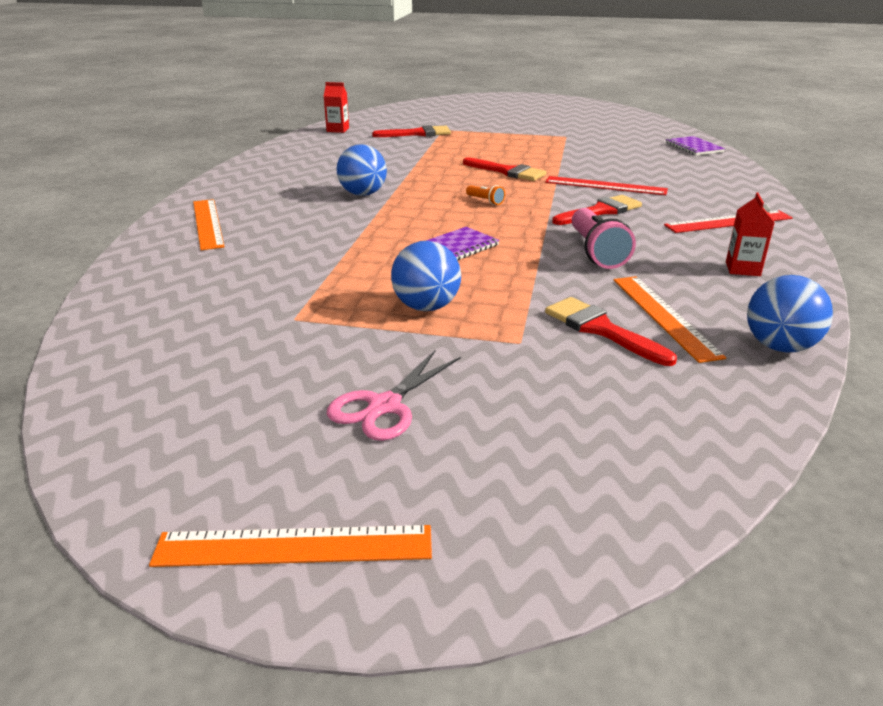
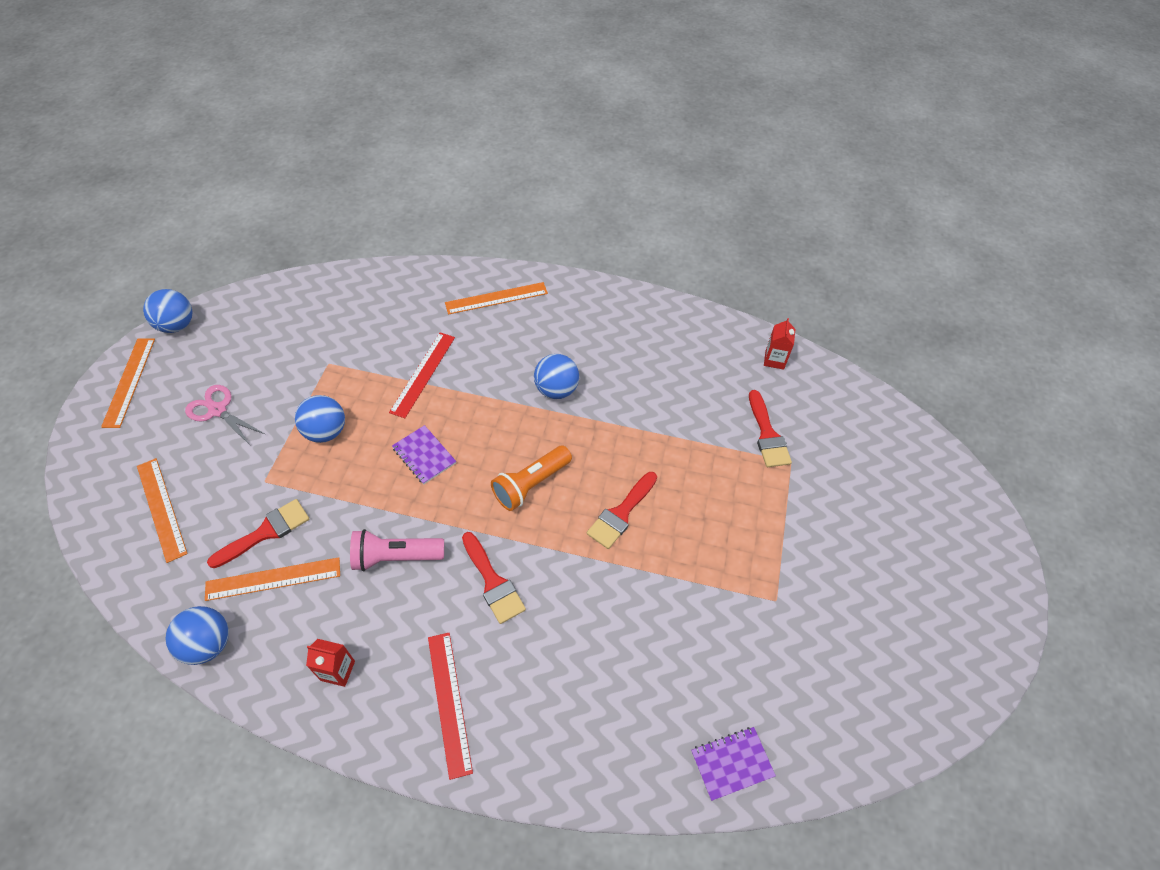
camera: 90 degrees right, 25 degrees up
orange flashlight [466,185,505,205] -> orange flashlight [491,446,572,511], size x2.08
red ruler [545,176,668,195] -> red ruler moved to [389,332,455,418]
none -> orange ruler [137,458,188,563]
none -> blue ball [143,289,192,333]

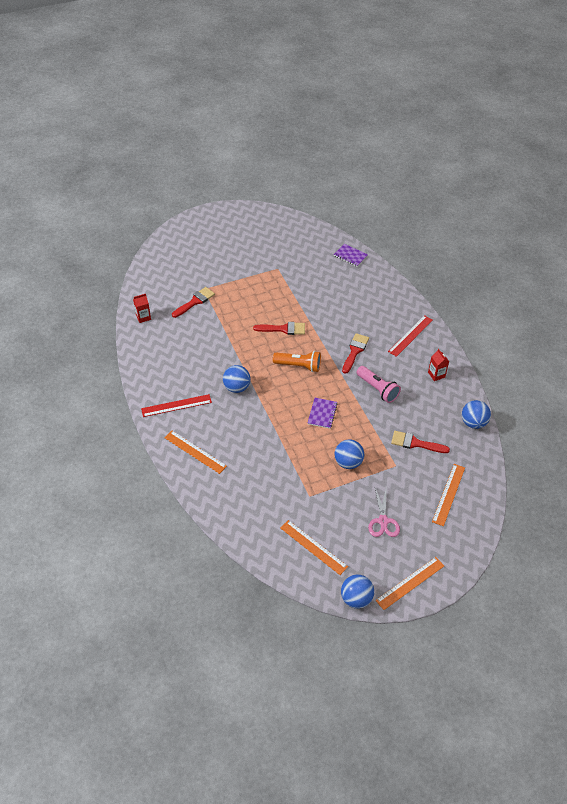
camera: 125 degrees left, 5 degrees down
orange ruler [205,557,340,601] -> orange ruler moved to [281,520,348,575]
red ruler [389,332,455,418] -> red ruler moved to [141,394,212,417]

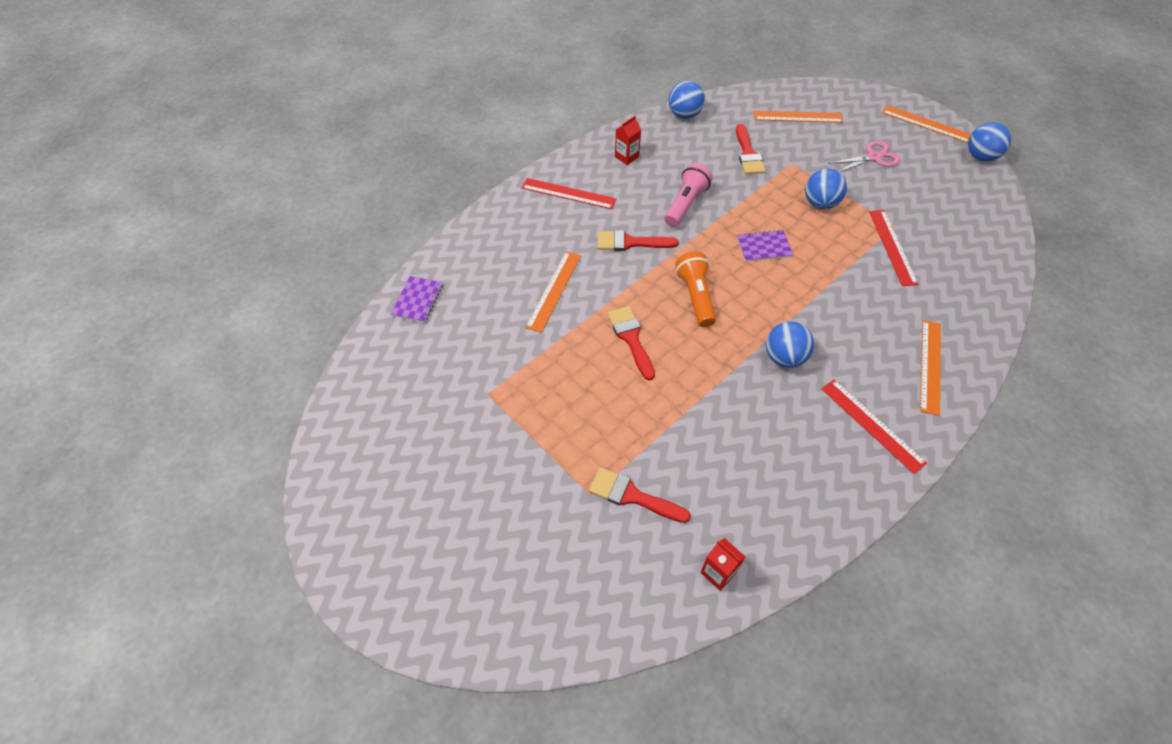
camera: 110 degrees left, 5 degrees up
orange ruler [281,520,348,575] -> orange ruler moved to [525,251,581,333]
none -> red ruler [869,210,919,286]

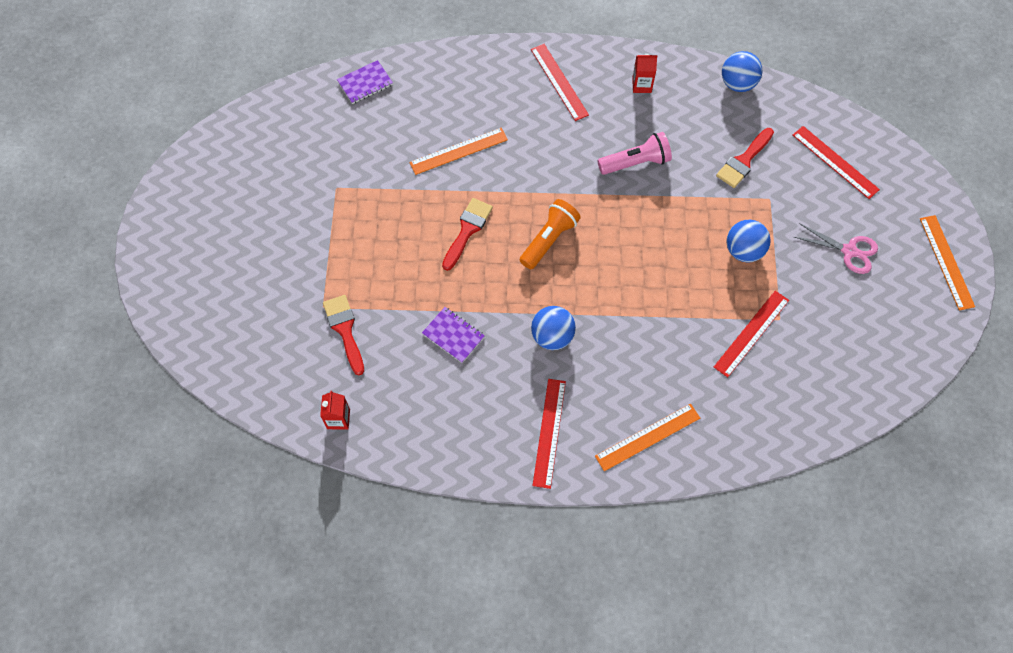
camera: 45 degrees right, 10 degrees up
red brush [597,230,679,251] -> none
purple notebook [737,230,793,262] -> purple notebook moved to [422,307,485,363]
orange ruler [753,111,843,123] -> red ruler [793,126,880,199]
blue ball [968,122,1011,162] -> none

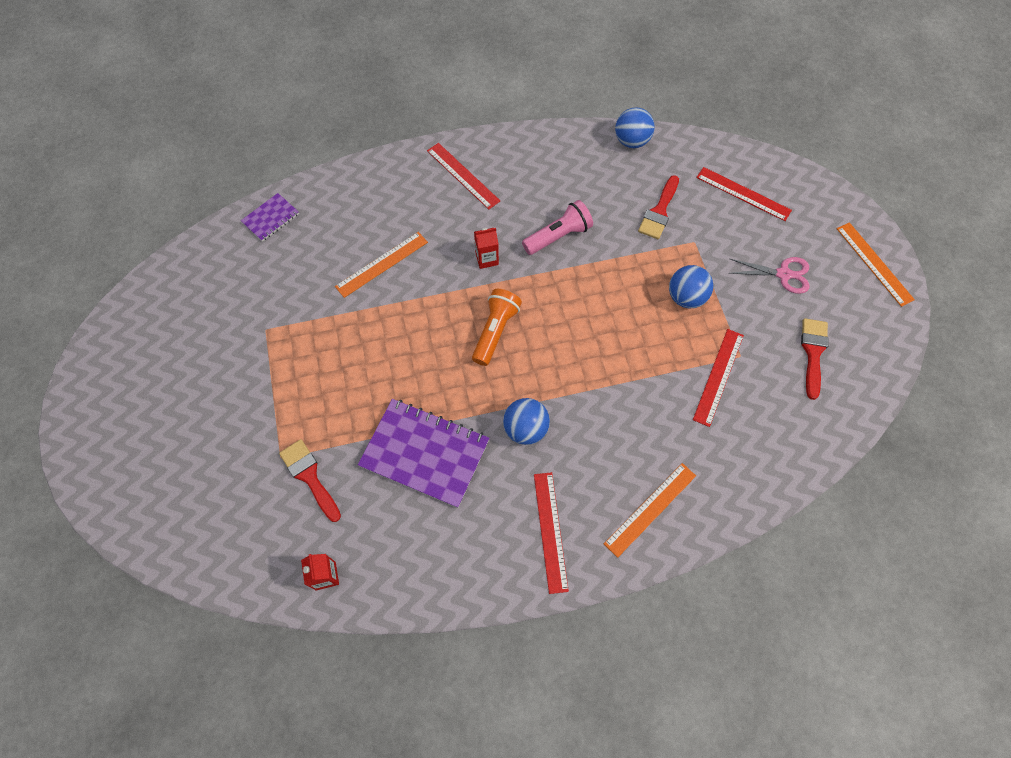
camera: 15 degrees left, 0 degrees up
purple notebook [422,307,485,363] -> purple notebook [358,399,490,508], size x1.98
red brush [442,198,493,271] -> red brush moved to [801,318,829,400]
red carton [632,54,658,93] -> red carton moved to [474,228,499,269]

